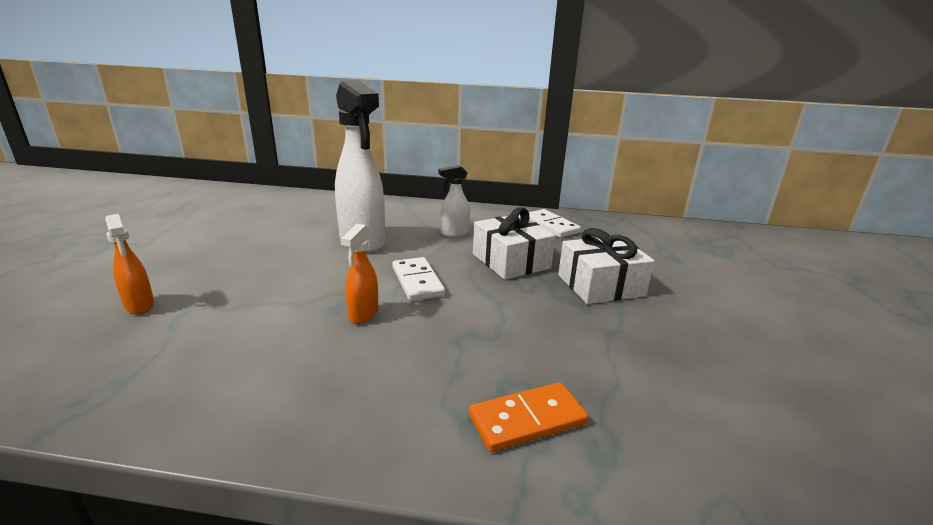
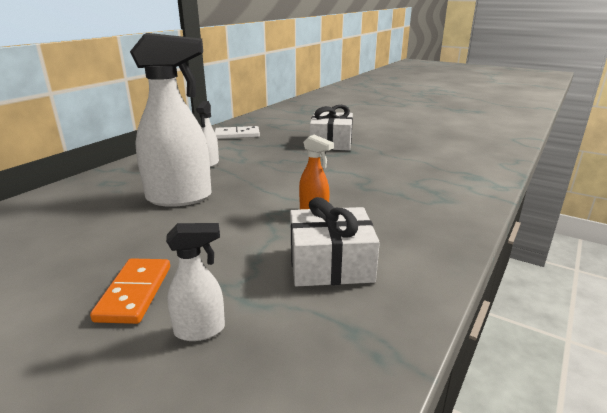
camera: 65 degrees left, 0 degrees up
orange spray bottle [105,214,154,314] -> white spray bottle [166,223,225,341]
white domino [392,257,445,301] -> none
orange domino [469,382,588,452] -> orange domino moved to [90,258,170,324]
white gift [473,207,555,280] -> white gift moved to [290,197,380,286]

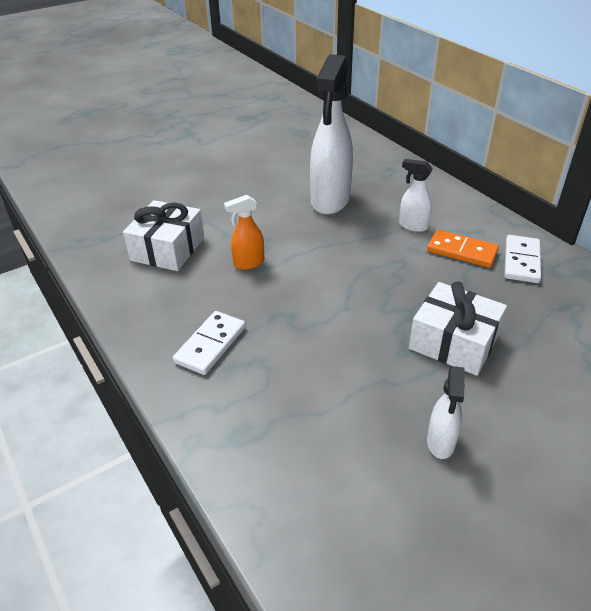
camera: 115 degrees right, 15 degrees up
orange domino [90,258,170,324] -> orange domino moved to [427,230,499,268]
white spray bottle [166,223,225,341] -> white spray bottle moved to [427,366,465,459]
none -> white domino [173,311,246,375]

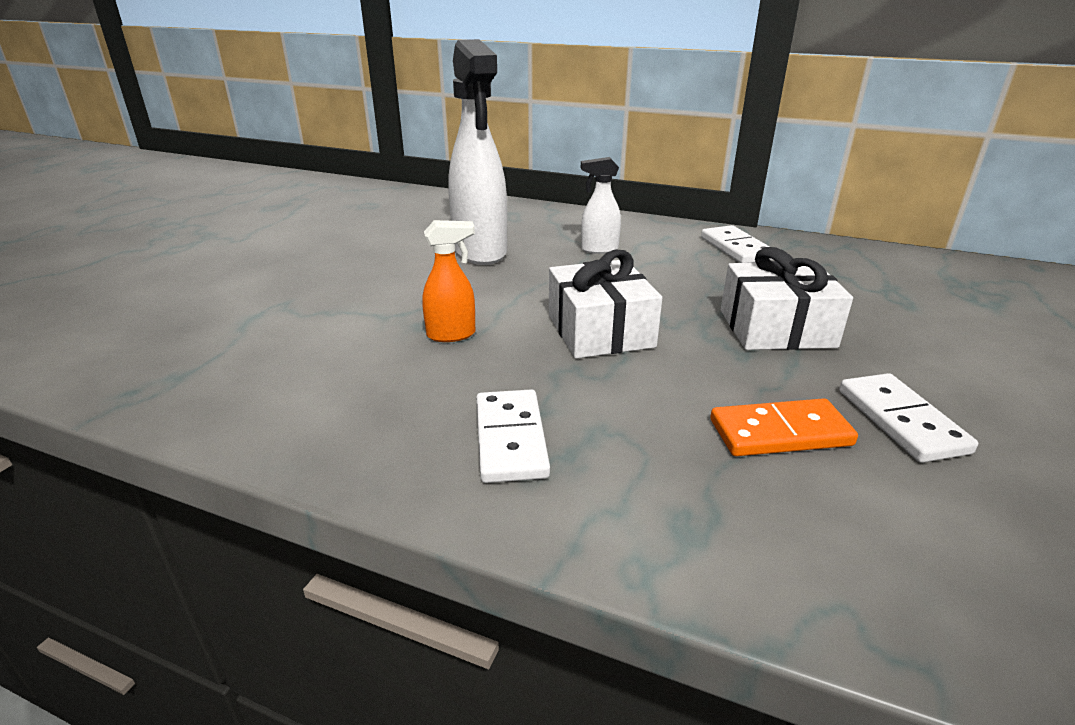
camera: 35 degrees left, 10 degrees down
white gift [123,200,204,271] -> white gift moved to [549,249,662,358]
orange spray bottle [224,195,264,270] -> orange spray bottle turned 135 degrees counterclockwise [422,220,475,342]
orange domino [427,230,499,268] -> orange domino moved to [710,398,858,456]
white spray bottle [427,366,465,459] -> white domino [839,373,978,463]

